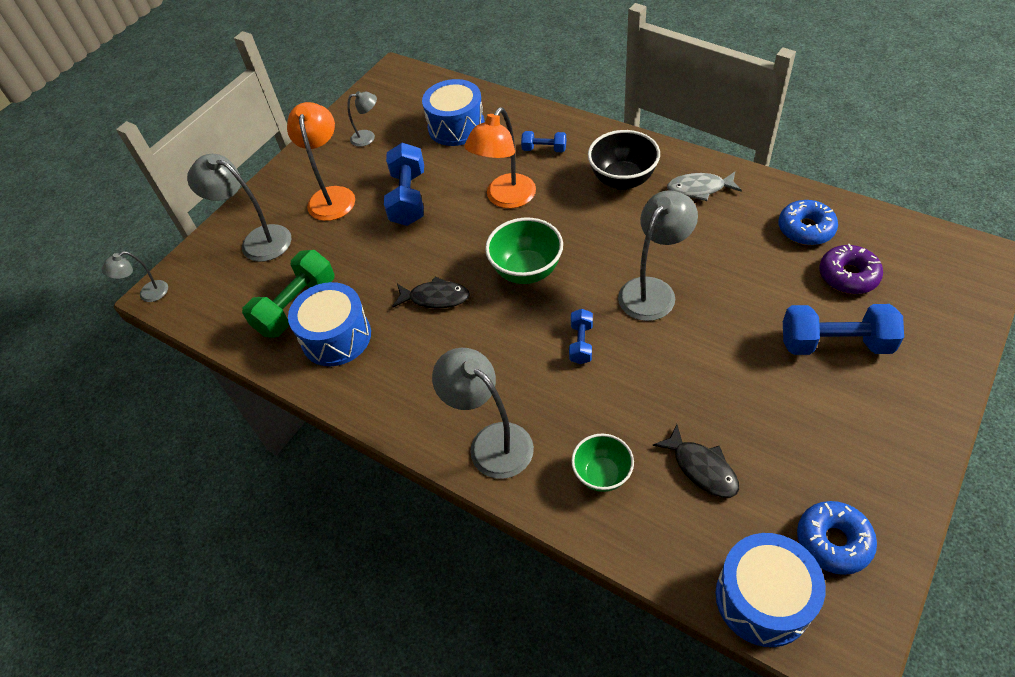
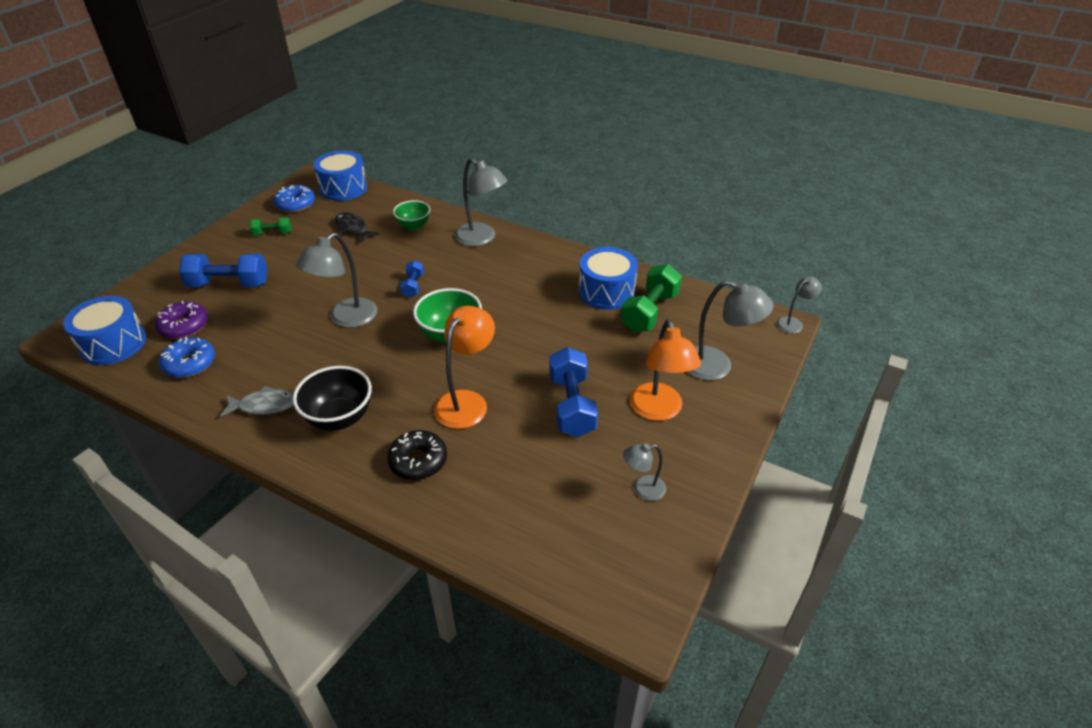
camera: 170 degrees right, 10 degrees down
black fish [392,276,470,309] -> none
blue drum [422,79,485,146] -> blue drum moved to [63,296,146,365]
blue dumbbell [521,131,566,152] -> black donut [387,430,447,480]
none -> green dumbbell [250,217,291,235]

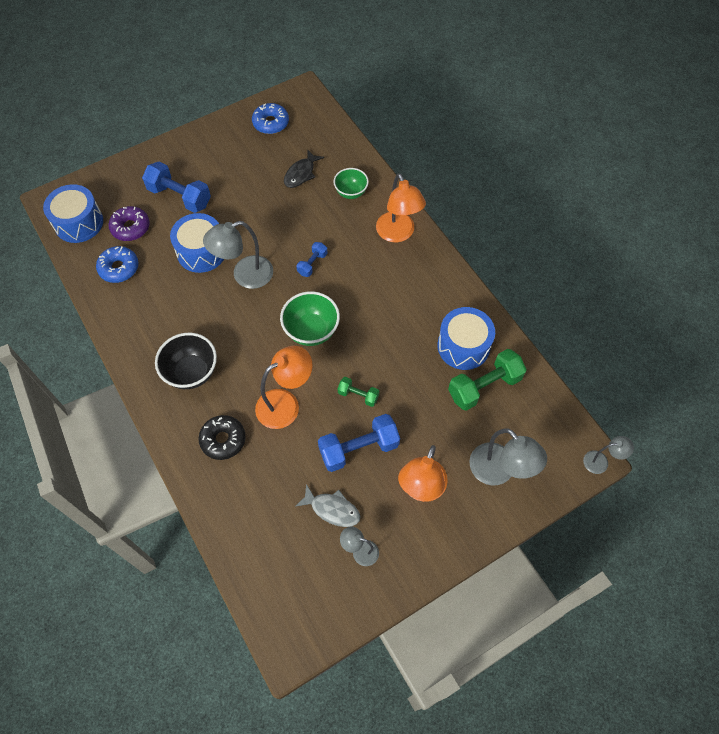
camera: 30 degrees right, 20 degrees up
grey fish [220,386,294,417] -> grey fish moved to [295,484,360,527]
green dumbbell [250,217,291,235] -> green dumbbell moved to [338,377,379,407]
blue drum [313,151,367,201] -> blue drum moved to [170,213,224,273]
black fish [335,213,379,242] -> black fish turned 135 degrees counterclockwise [284,149,324,188]
grey lamp [455,158,507,246] -> orange lamp [376,173,426,242]
blue dumbbell [549,347,598,437] -> blue dumbbell turned 45 degrees clockwise [318,414,400,472]

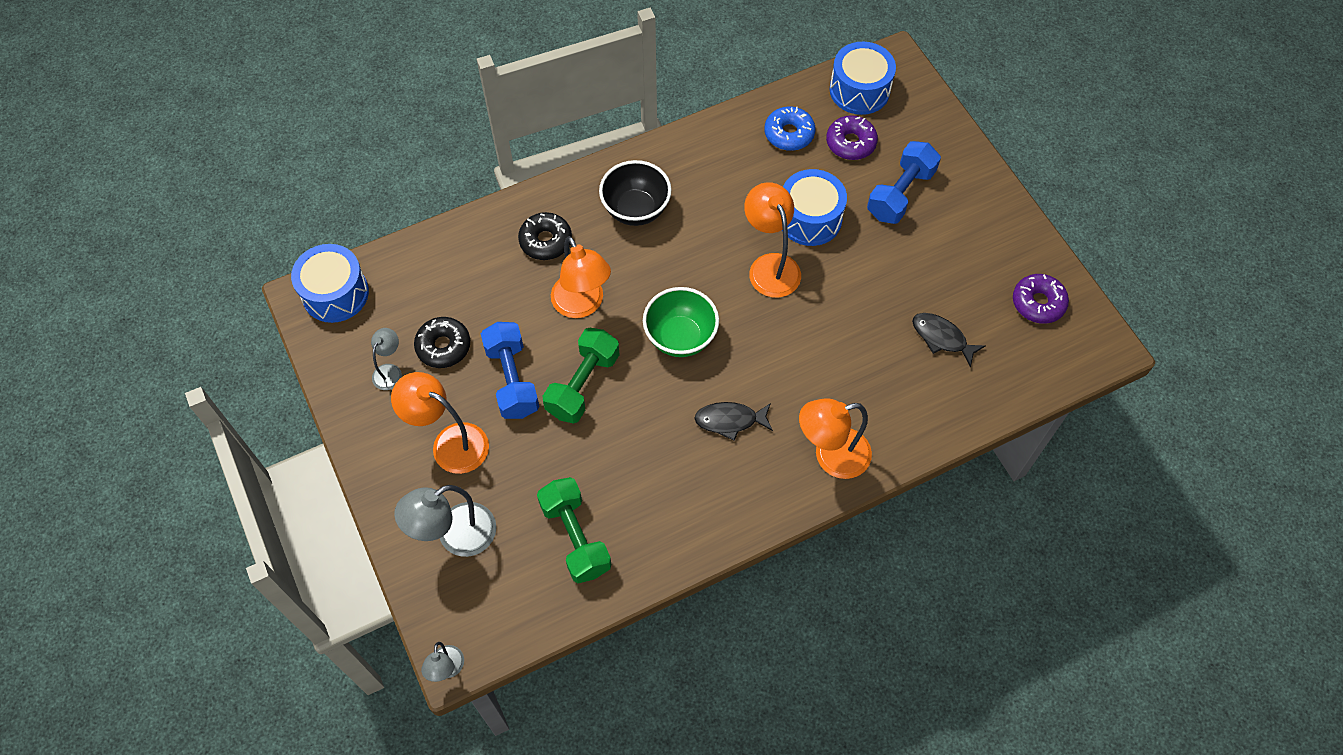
camera: 95 degrees right, 0 degrees up
grey lamp [203,221,273,289] -> orange lamp [744,182,801,298]
blue donut [252,103,289,134] -> purple donut [1013,274,1069,324]
grey fish [295,484,360,527] -> black donut [414,317,470,368]
blue dumbbell [296,242,327,277] -> none
green bowl [333,168,369,199] -> none
green dumbbell [338,377,379,407] -> green dumbbell [543,328,620,424], size x1.87
blue drum [437,307,495,370] -> blue drum moved to [291,244,369,323]
none -> black fish [694,402,773,441]

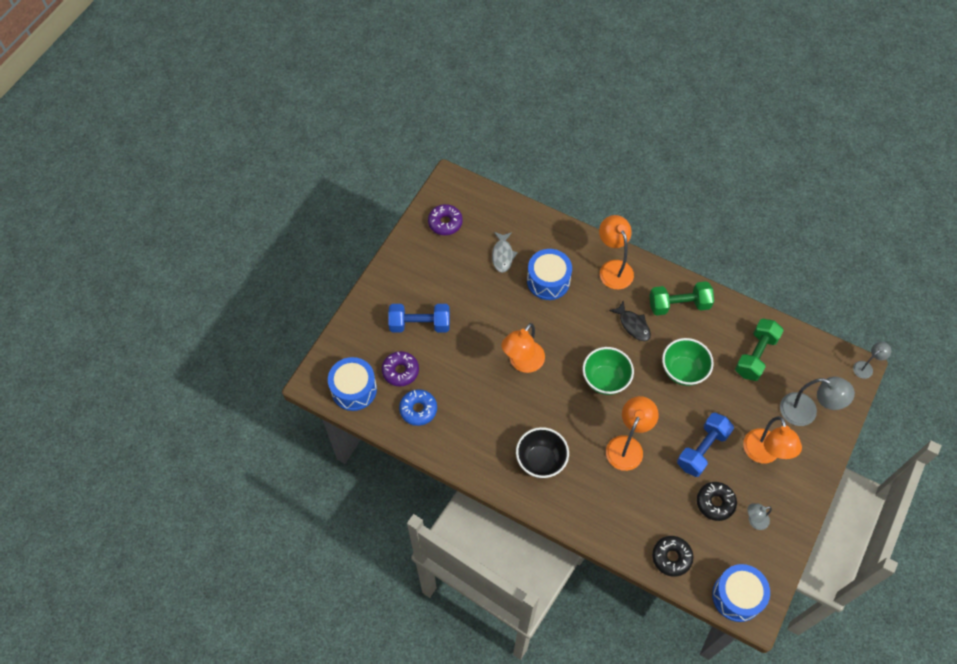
camera: 125 degrees left, 0 degrees up
black donut [518,212,572,260] -> black donut moved to [652,536,694,577]
green dumbbell [543,328,620,424] -> green dumbbell moved to [649,281,714,316]
blue drum [782,169,847,246] -> blue drum moved to [527,249,572,300]
orange lamp [799,398,872,479] -> orange lamp turned 150 degrees counterclockwise [599,215,634,290]
black fish [912,313,985,367] -> grey fish [492,232,517,273]
none -> green bowl [662,338,714,386]

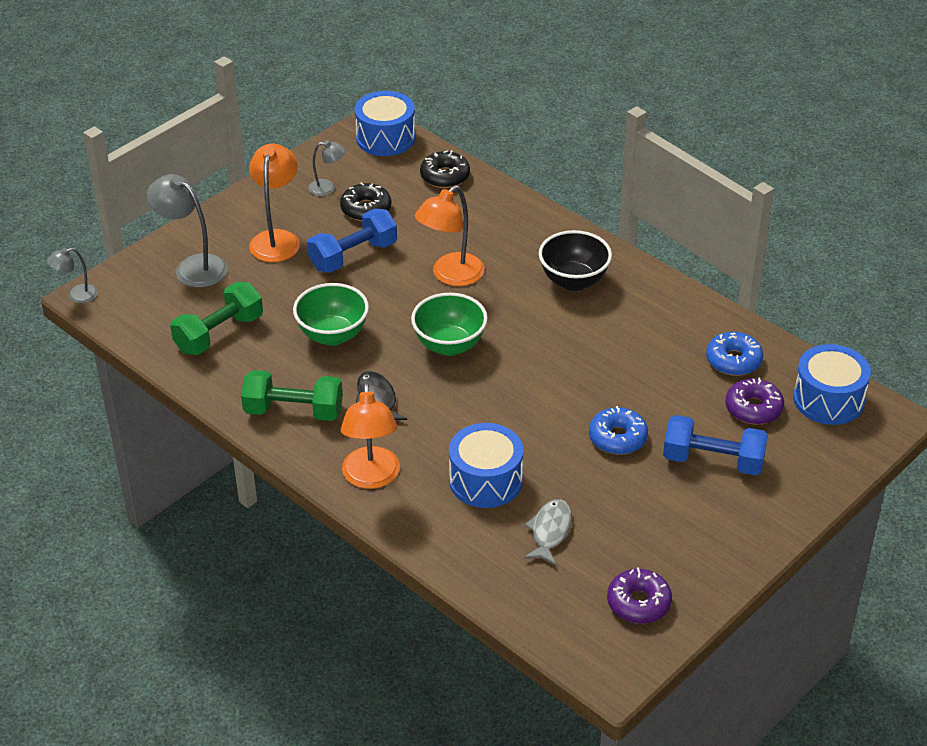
camera: 165 degrees left, 20 degrees down
orange lamp [501,323,545,373] -> none
none -> blue donut [589,406,648,455]

